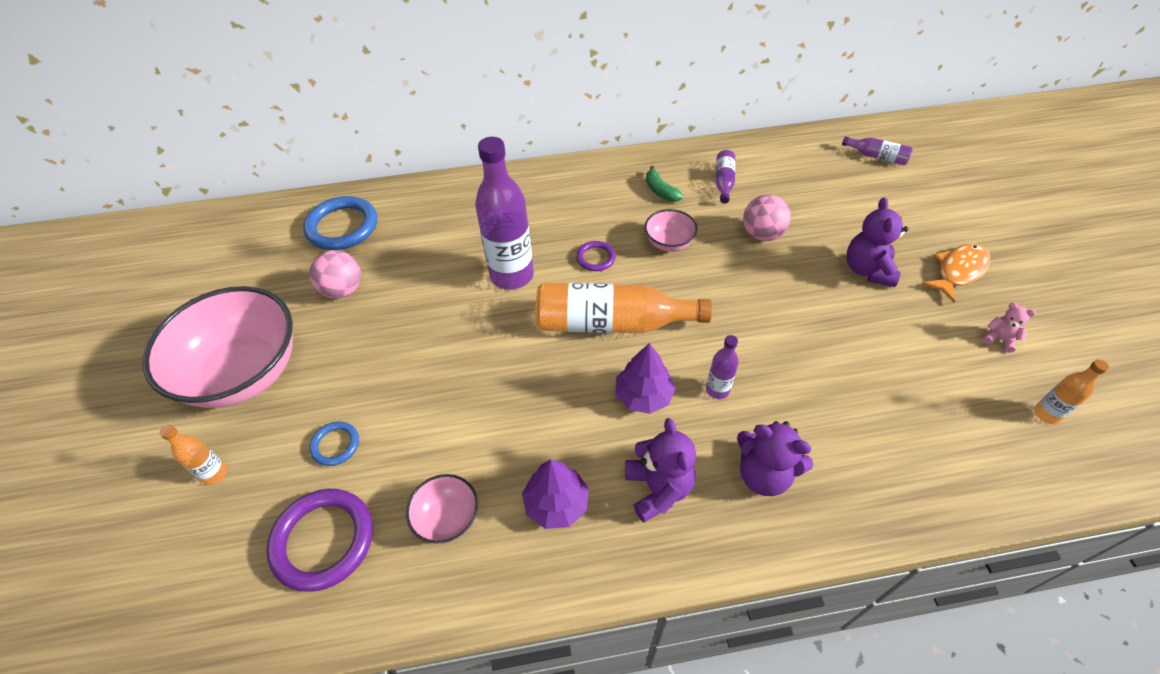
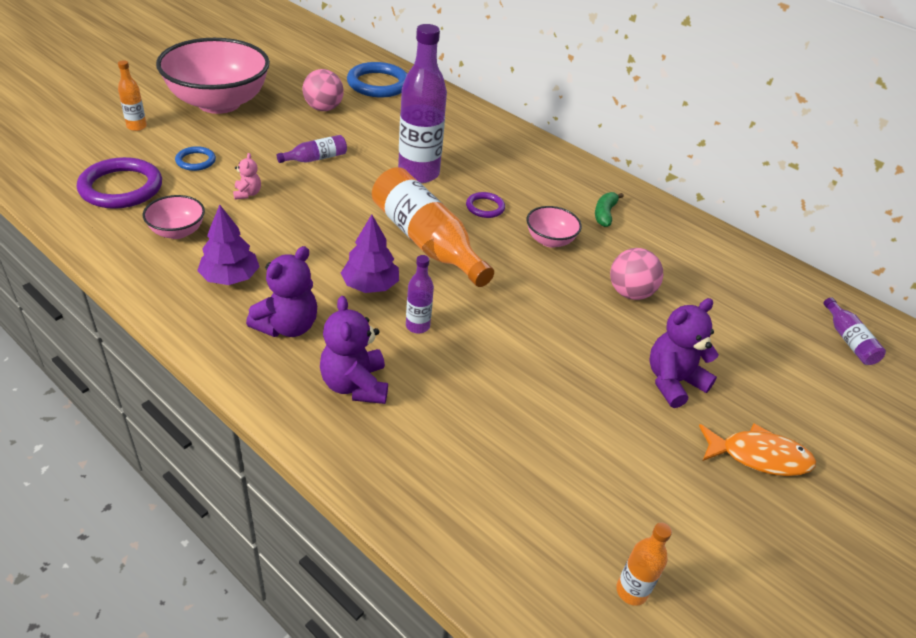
camera: 45 degrees right, 10 degrees down
purple bottle [716,150,735,203] -> purple bottle moved to [277,135,347,163]
pink teddy bear [982,303,1036,353] -> pink teddy bear moved to [233,153,261,200]

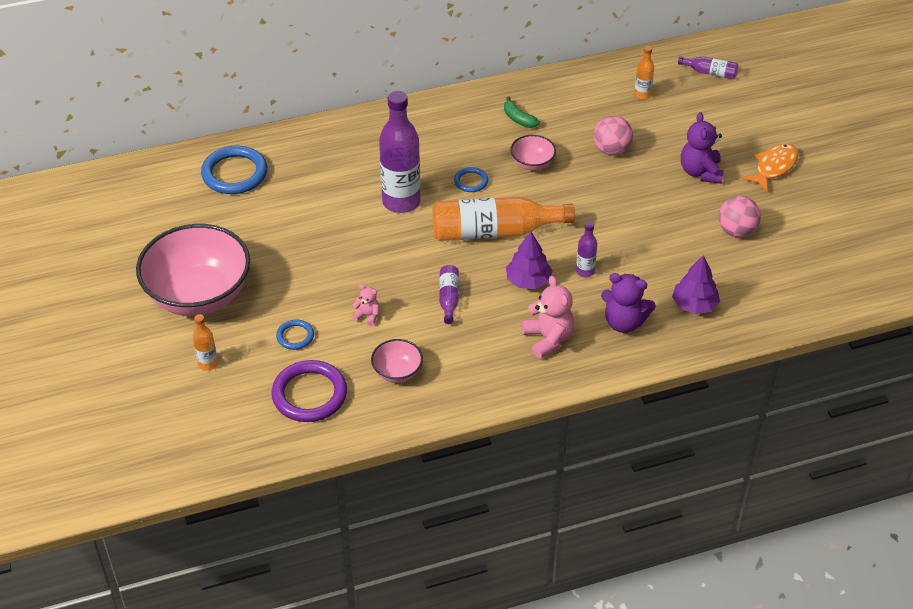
camera: 55 degrees left, 5 degrees up
purple tree [197,205,260,285] -> purple tree moved to [672,255,720,314]
purple teddy bear [246,246,317,337] -> pink teddy bear [522,276,574,359]
purple bottle [277,135,347,163] -> purple bottle moved to [439,265,459,324]
pink ball [303,69,344,111] -> pink ball moved to [718,196,761,237]
purple ring [466,192,505,218] -> blue ring [454,167,488,192]
orange bottle [616,523,672,606] -> orange bottle moved to [634,46,654,100]

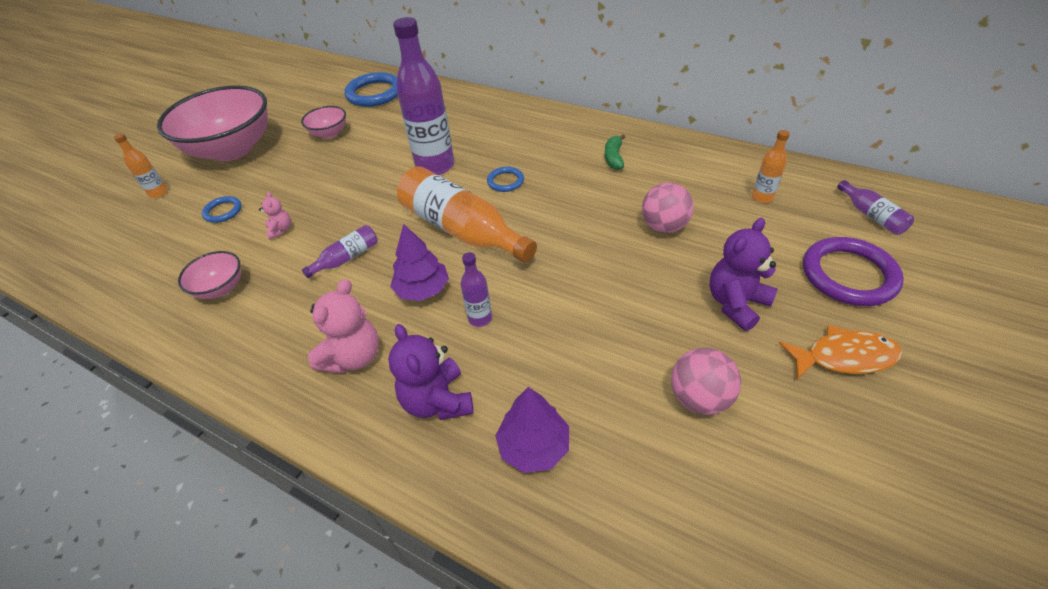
camera: 50 degrees right, 0 degrees up
purple ring [271,360,347,422] -> purple ring moved to [803,237,904,306]
pink bowl [510,135,556,171] -> pink bowl moved to [301,106,346,139]

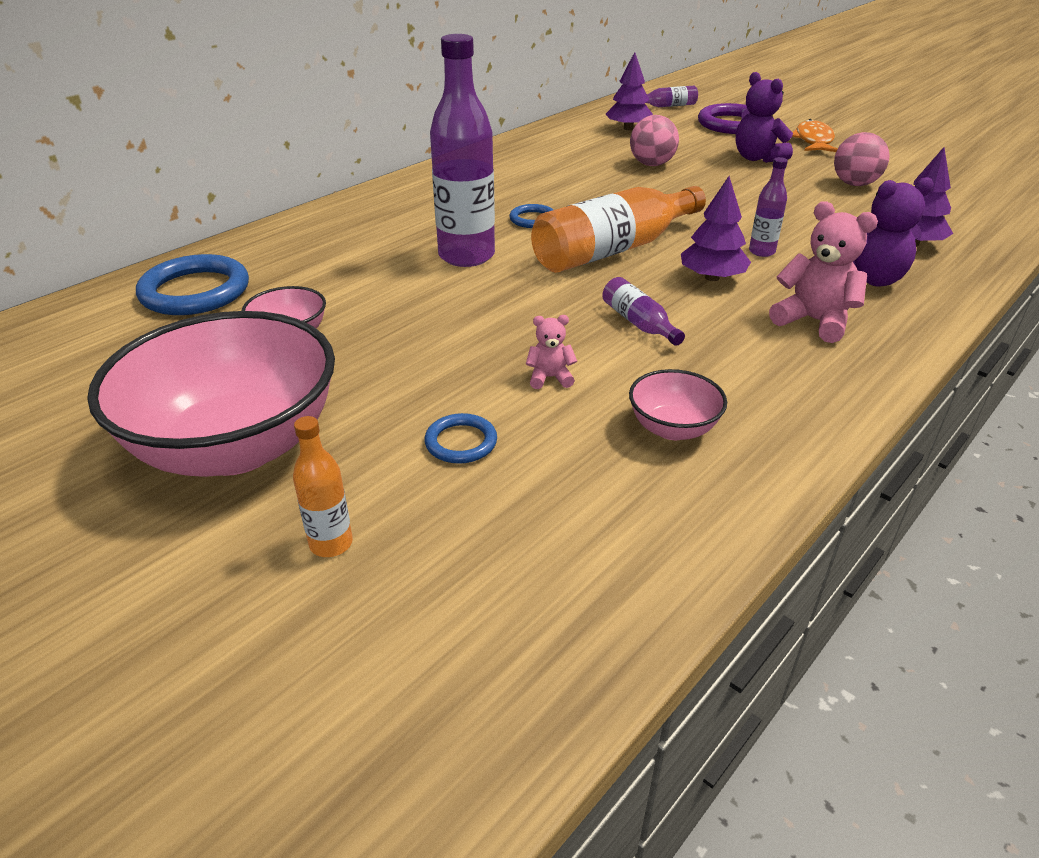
camera: 80 degrees left, 10 degrees down
green banana [605,134,625,170] -> none
orange bottle [752,130,790,203] -> purple tree [606,52,653,130]

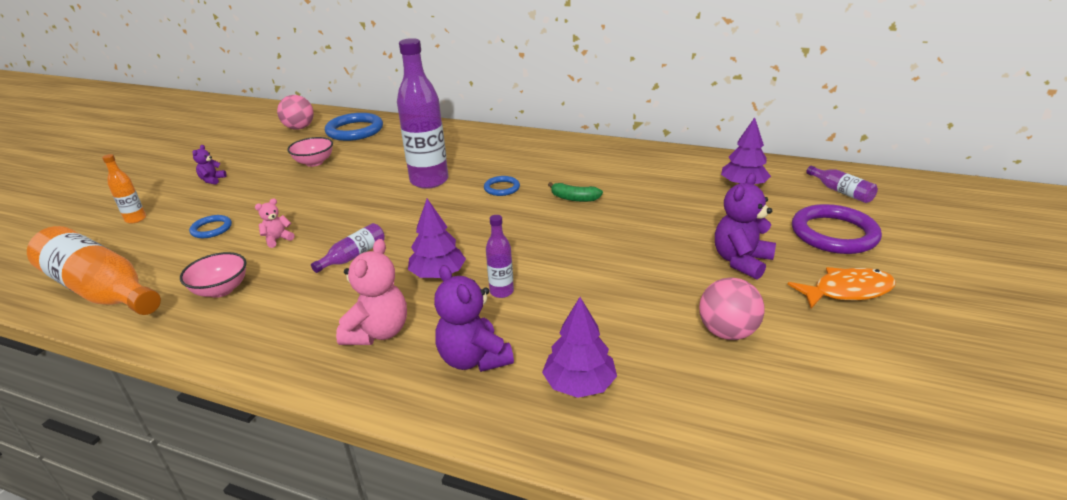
camera: 70 degrees right, 5 degrees down
pink bowl [87,311,335,477] -> purple teddy bear [192,145,227,185]
pink teddy bear [526,315,577,389] -> pink teddy bear turned 105 degrees counterclockwise [255,198,295,248]
orange bottle [531,186,706,273] -> orange bottle moved to [27,226,161,315]
pink ball [630,115,679,166] -> pink ball moved to [277,95,314,130]
none -> green banana [548,182,603,202]

